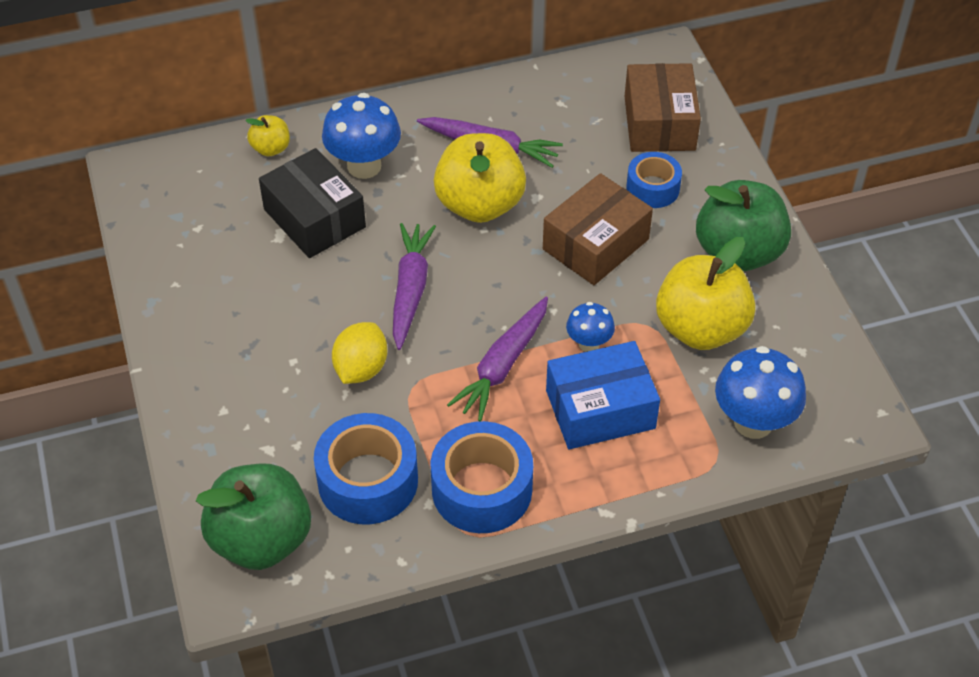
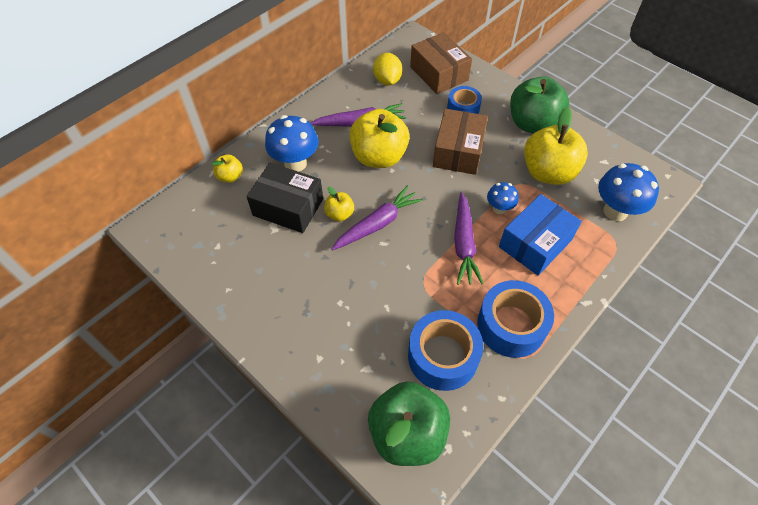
camera: 30 degrees left, 5 degrees up
yellow lemon [332,322,387,384] -> yellow lemon moved to [373,53,402,85]
purple carrot [393,223,436,350] -> purple carrot turned 75 degrees clockwise [331,186,423,250]
none -> yellow apple [324,187,354,221]

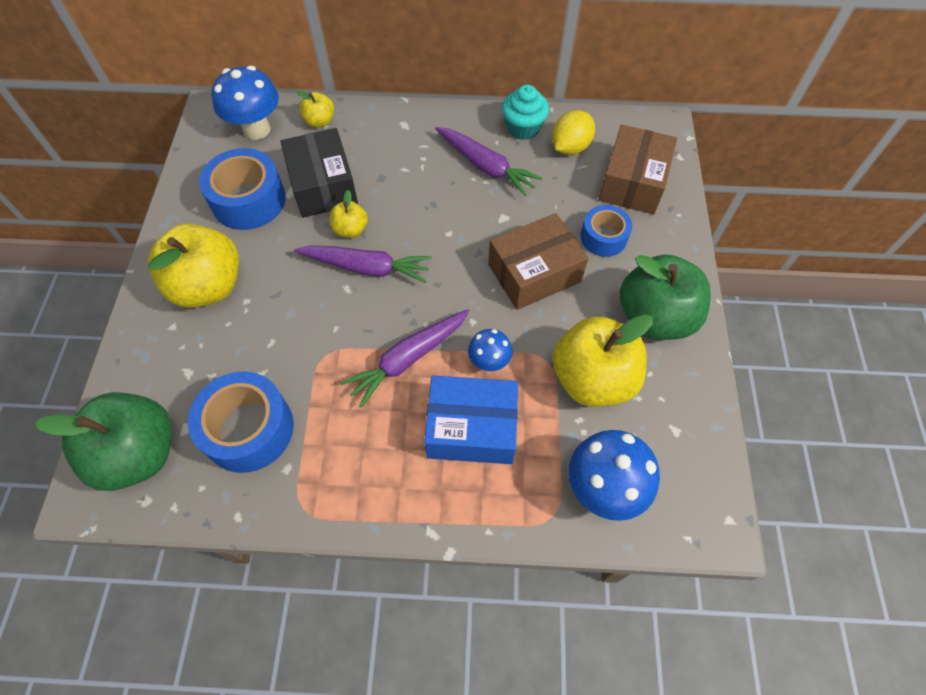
camera: 50 degrees right, 5 degrees up
blue mushroom [265,115,318,172] -> blue mushroom moved to [211,66,279,140]
yellow apple [349,109,409,168] -> yellow apple moved to [148,224,239,308]
blue tape [477,280,554,358] -> blue tape moved to [199,148,286,230]
none -> turquoise cupcake [502,85,549,140]

